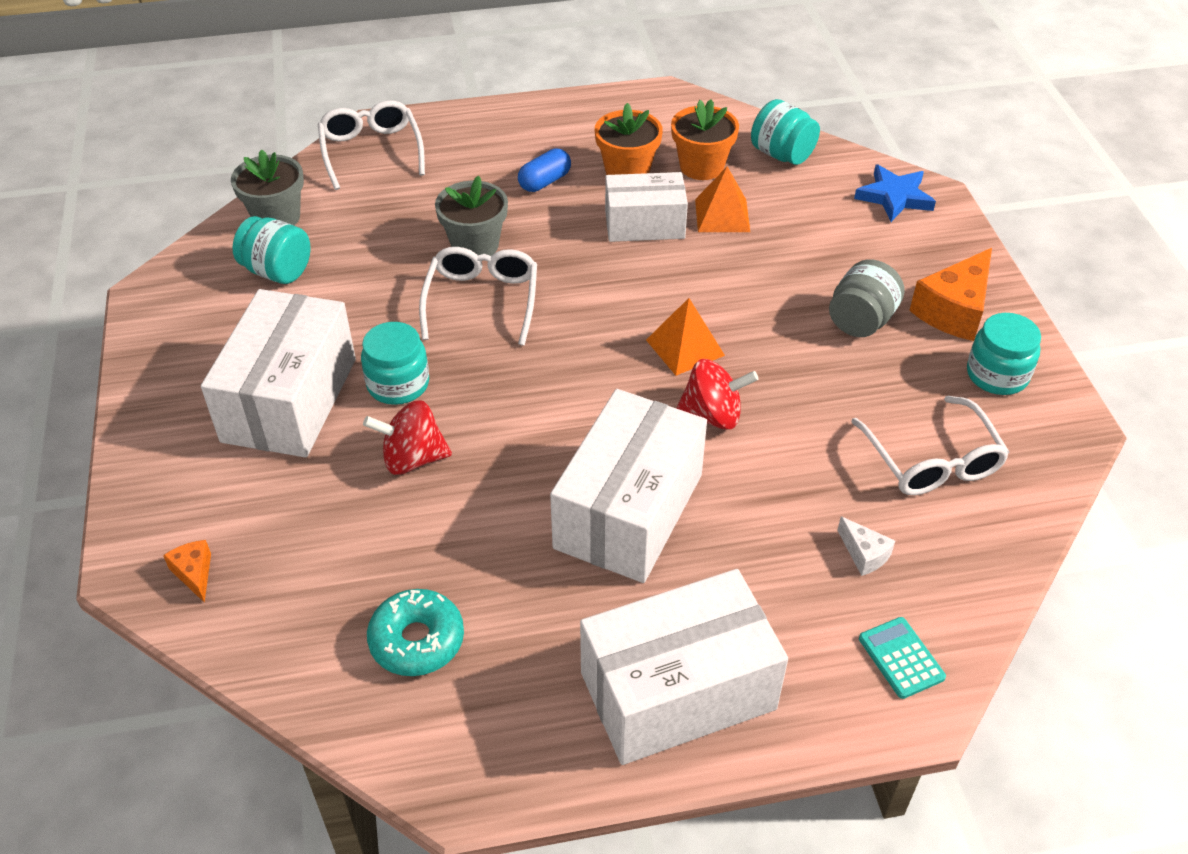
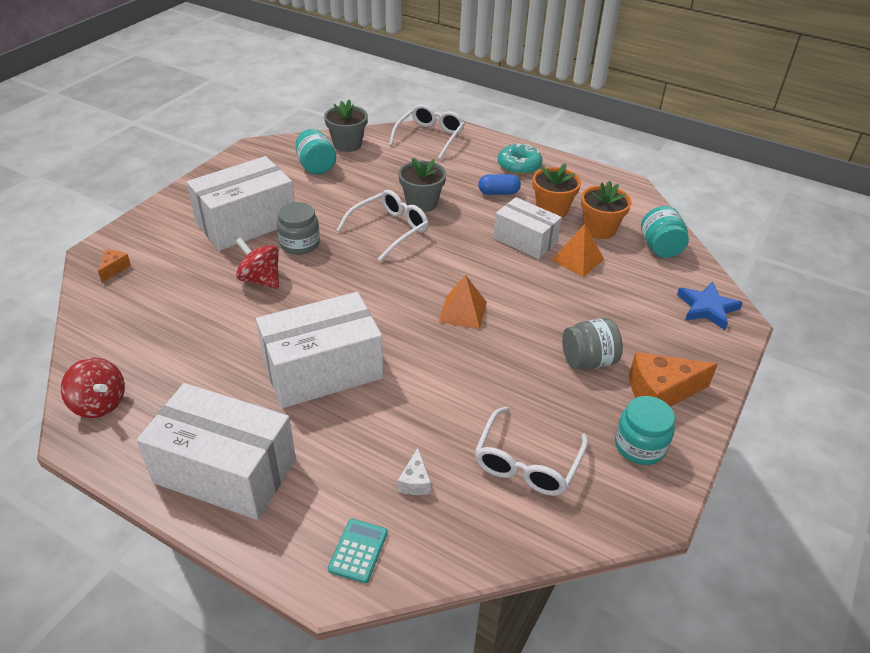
camera: 40 degrees right, 5 degrees down
turquoise jar [361,322,429,405] -> grey jar [277,202,320,255]
turquoise donut [367,589,464,676] -> turquoise donut moved to [498,144,542,175]
red spinning top [676,359,759,430] -> red spinning top moved to [61,358,125,418]

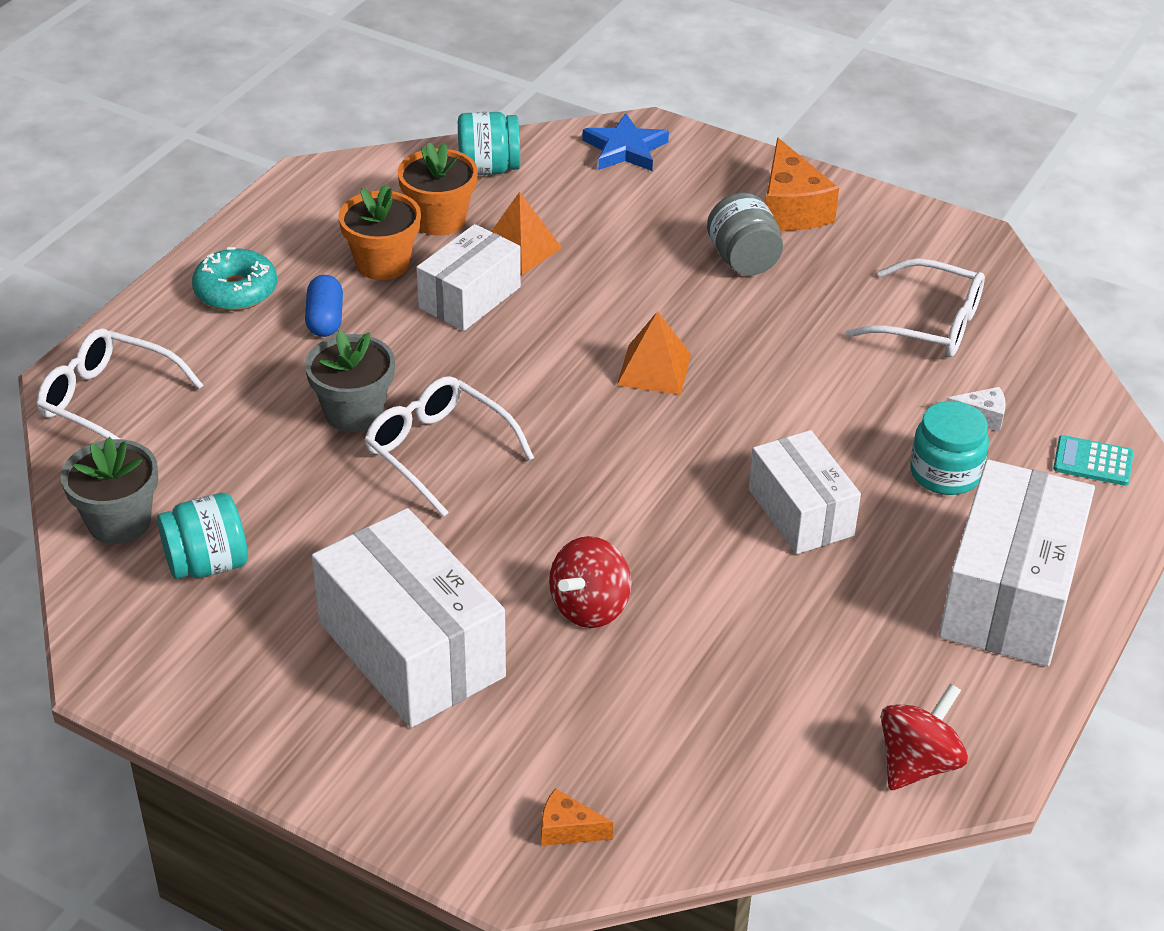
camera: 90 degrees left, 0 degrees up
white box [256,292,383,408] -> white box [749,430,861,554], size x0.63
grey jar [277,202,320,255] -> none
turquoise jar [615,396,675,465] -> turquoise jar moved to [910,401,989,495]

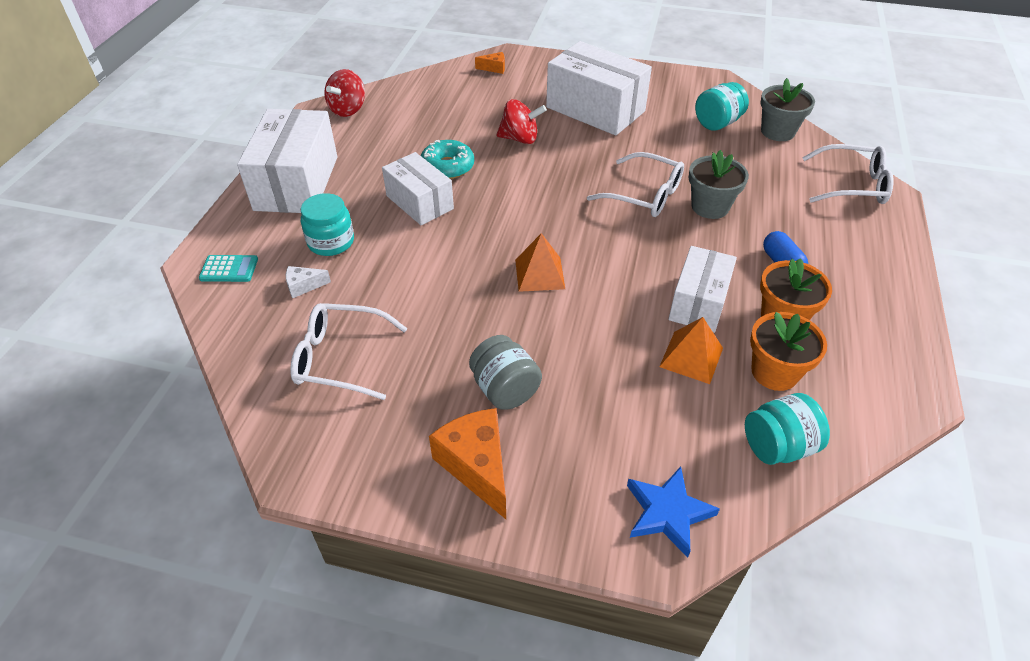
camera: 165 degrees right, 5 degrees up
turquoise donut [192,247,277,311] -> turquoise donut moved to [421,140,474,179]
red spinning top [549,536,632,628] -> red spinning top turned 75 degrees clockwise [496,99,547,144]

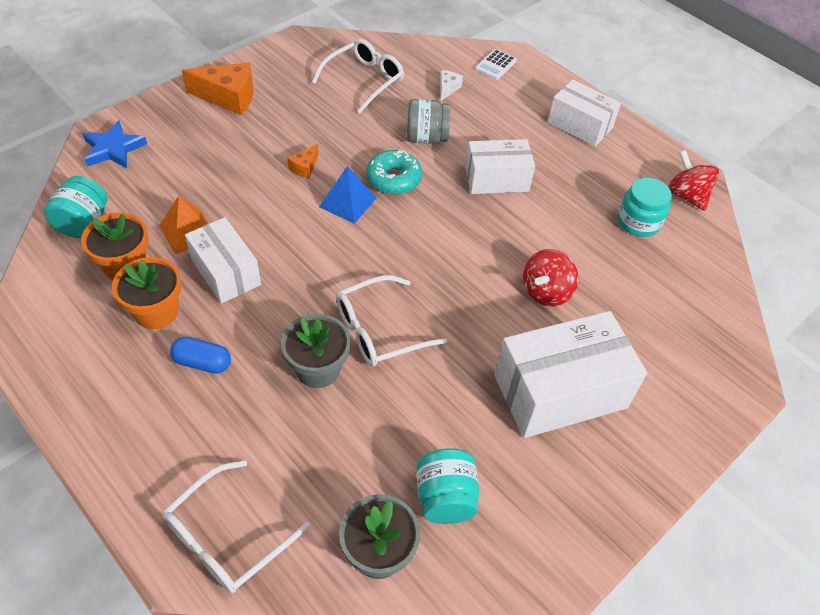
camera: 120 degrees right, 5 degrees up
turquoise calculator [199,255,258,282] -> white calculator [475,49,517,80]
white box [237,109,337,213] -> white box [548,80,621,147], size x0.63
turquoise jar [301,193,354,256] -> turquoise jar moved to [618,178,672,237]
turquoise donut [421,140,474,179] -> turquoise donut moved to [367,149,422,194]
grey jar [469,335,542,410] -> grey jar moved to [407,99,450,144]
orange cheese [475,52,505,74] -> orange cheese moved to [287,144,319,179]
orange pyramid [515,233,565,292] -> blue pyramid [319,166,377,224]

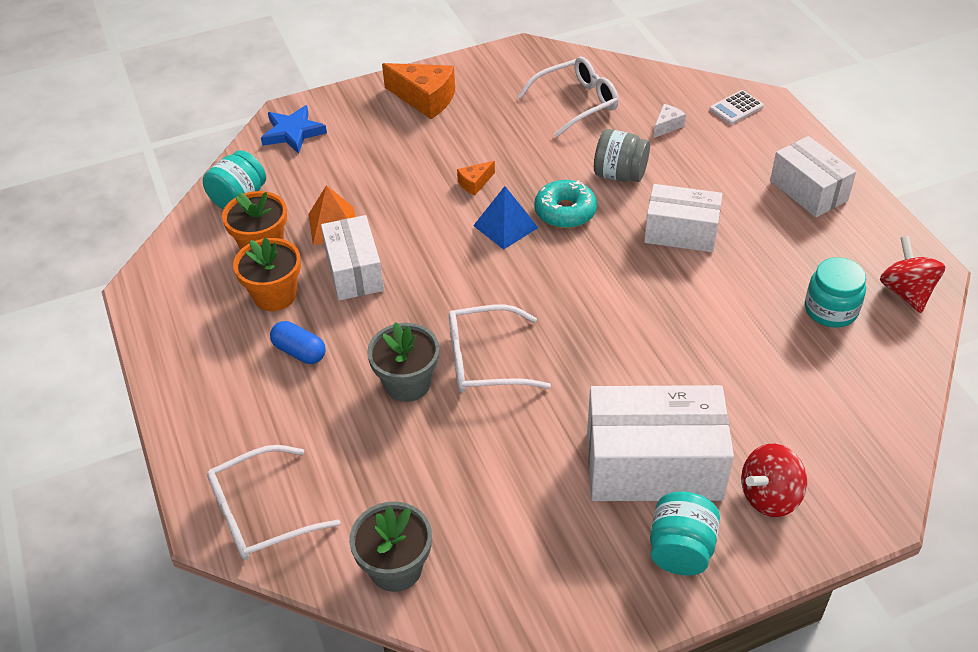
camera: 25 degrees right, 5 degrees down
turquoise jar [416,448,479,524] -> turquoise jar moved to [650,491,720,576]
red spinning top [523,249,578,306] -> red spinning top moved to [741,444,807,517]

